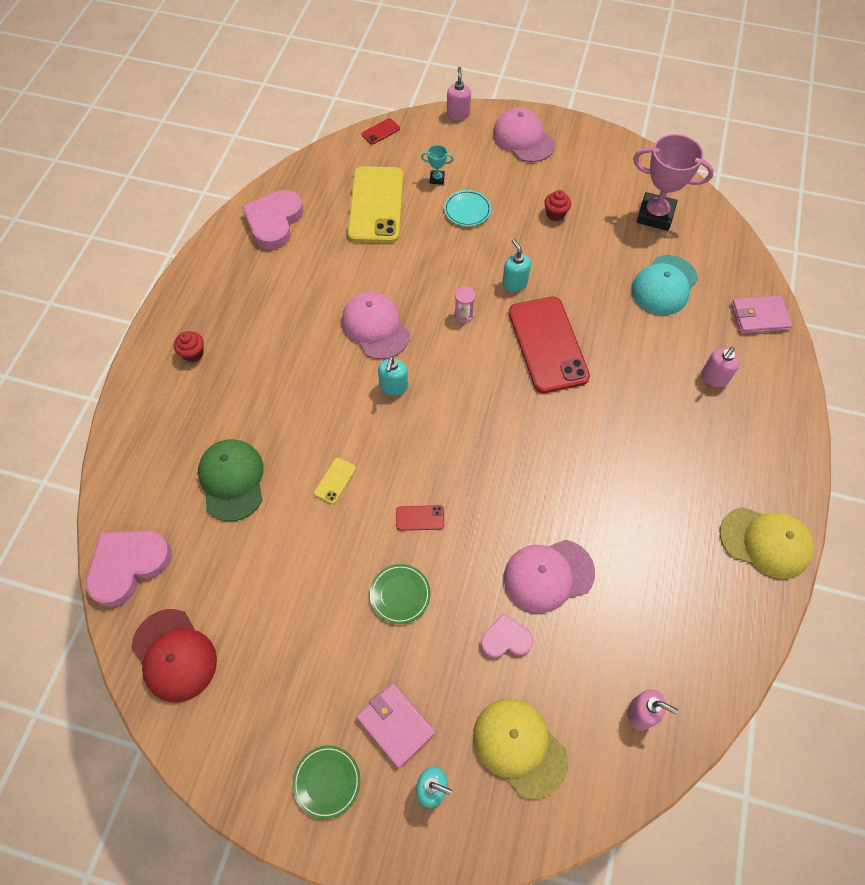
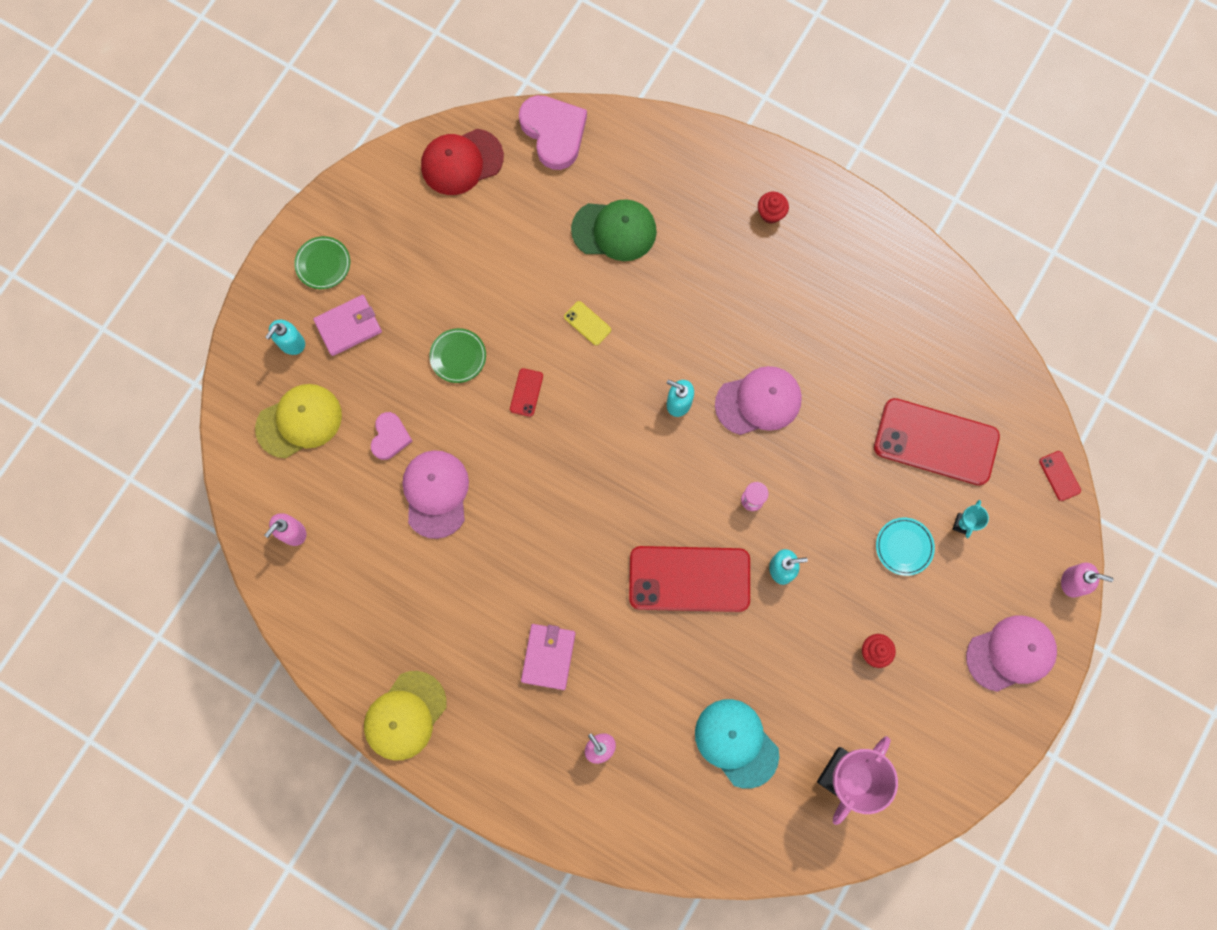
camera: 105 degrees right, 15 degrees up
pink heart [242,190,304,250] -> none
yellow phone [348,166,403,243] -> red phone [874,398,1000,485]
pink wallet [731,295,793,334] -> pink wallet moved to [521,624,576,690]

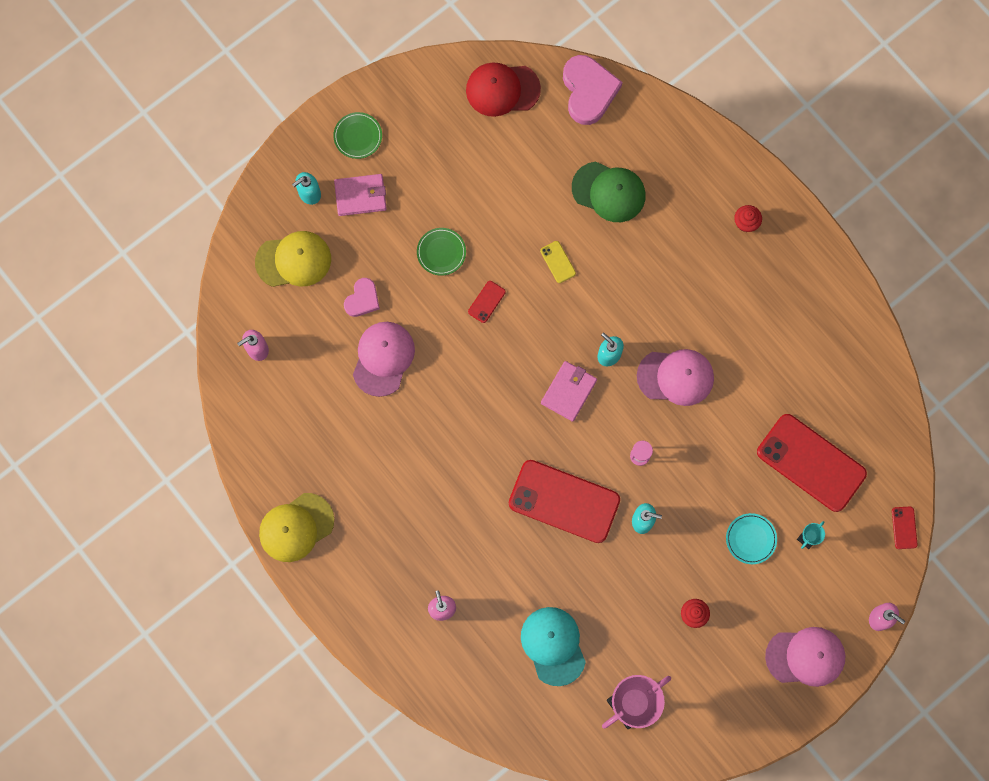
camera: 20 degrees right, 0 degrees up
pink wallet [521,624,576,690] -> pink wallet moved to [541,361,597,422]

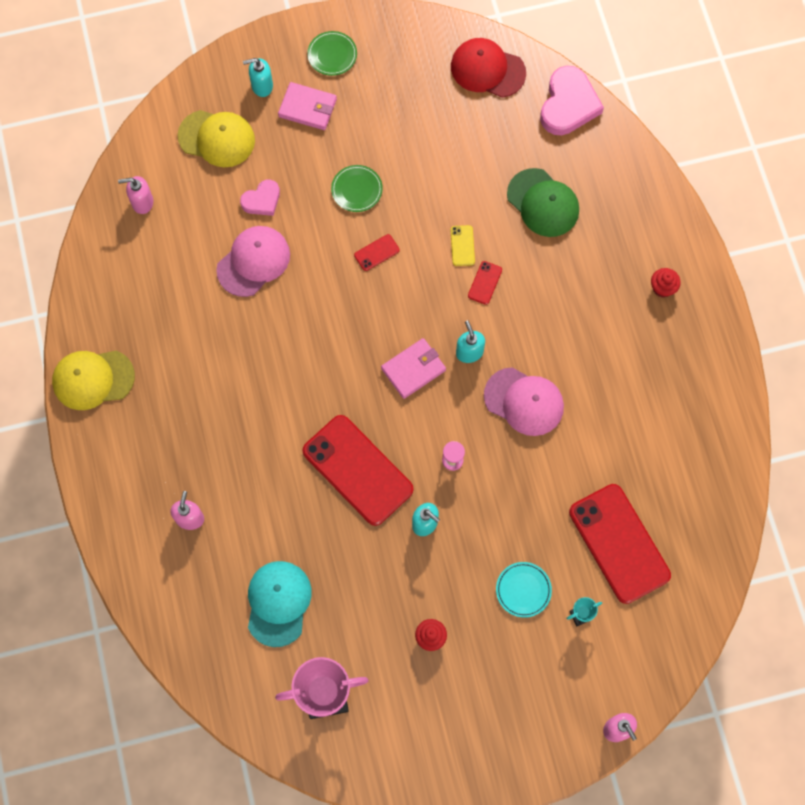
camera: 25 degrees right, 5 degrees down
pink cap [765,627,846,687] -> none
red phone [892,507,918,549] -> red phone moved to [468,261,502,305]

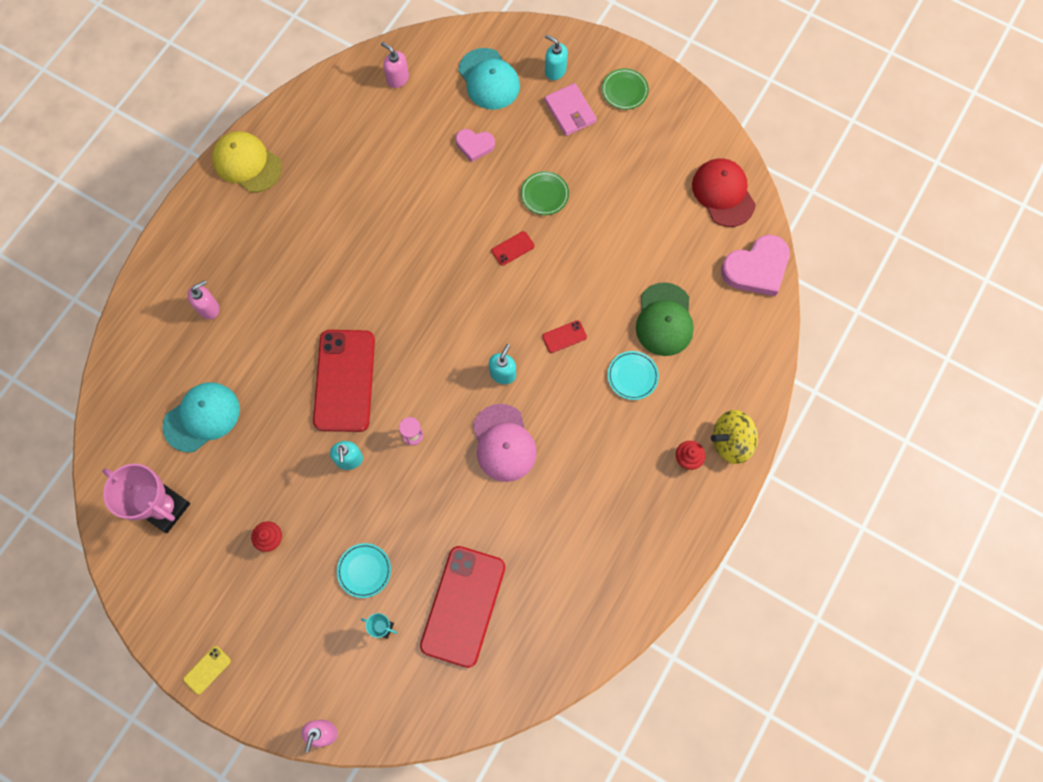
camera: 45 degrees right, 0 degrees up
yellow cap [178,110,255,167] -> turquoise cap [458,48,520,110]
pink cap [216,226,290,297] -> none
red phone [354,234,400,271] -> red phone turned 45 degrees counterclockwise [492,231,534,266]
pink wallet [381,338,446,399] -> none
yellow phone [451,225,475,266] -> yellow phone moved to [183,646,231,695]
none -> turquoise plate [608,351,659,400]
none -> yellow spinning top [711,410,758,464]

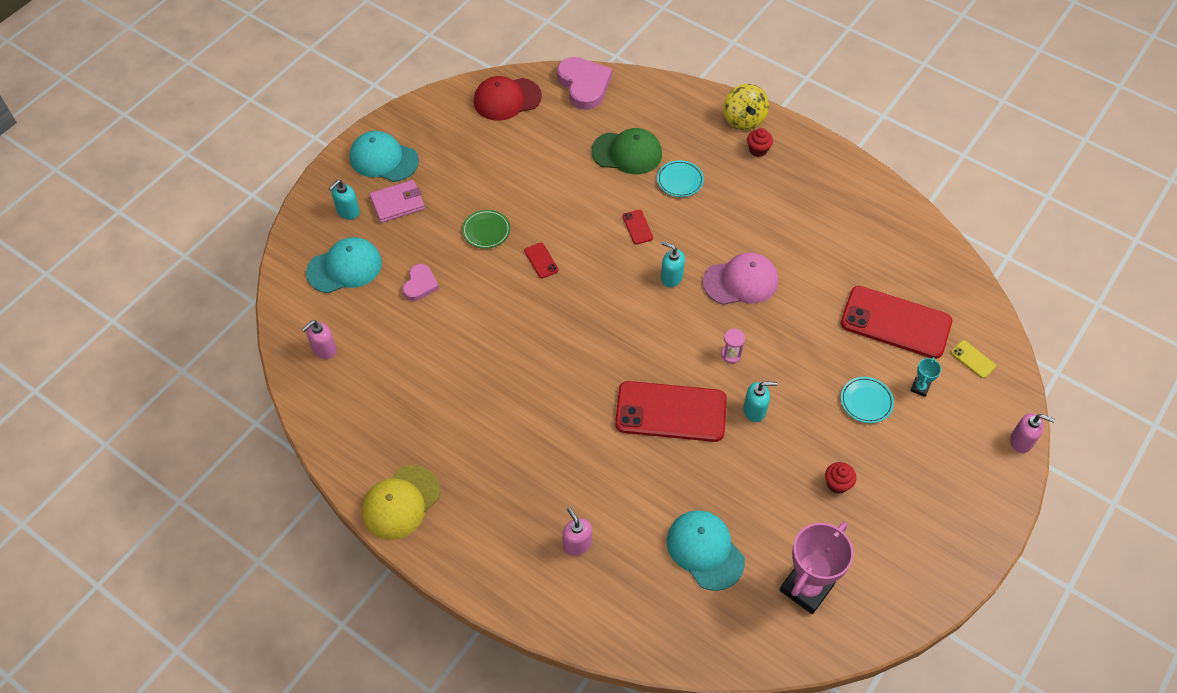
camera: 85 degrees left, 15 degrees down
yellow phone [183,646,231,695] -> yellow phone moved to [951,340,996,378]
green plate [602,68,649,110] -> turquoise cap [350,131,419,182]

